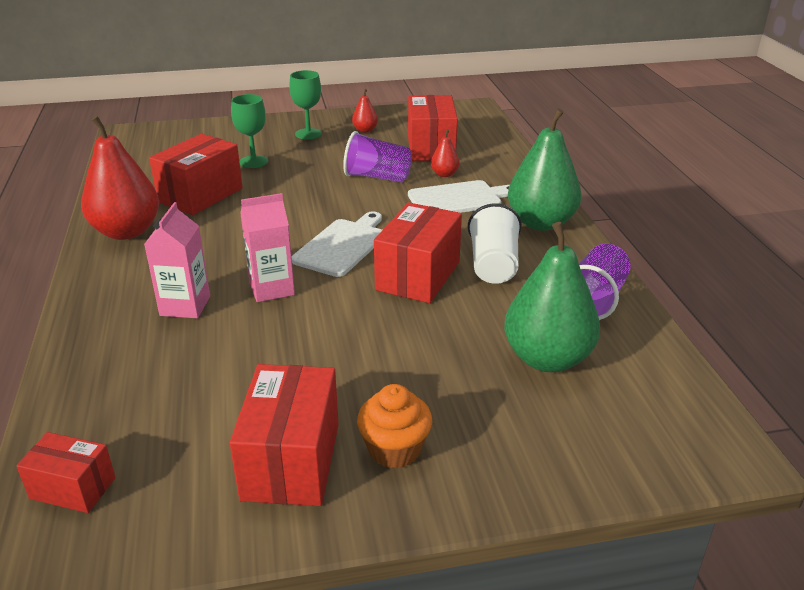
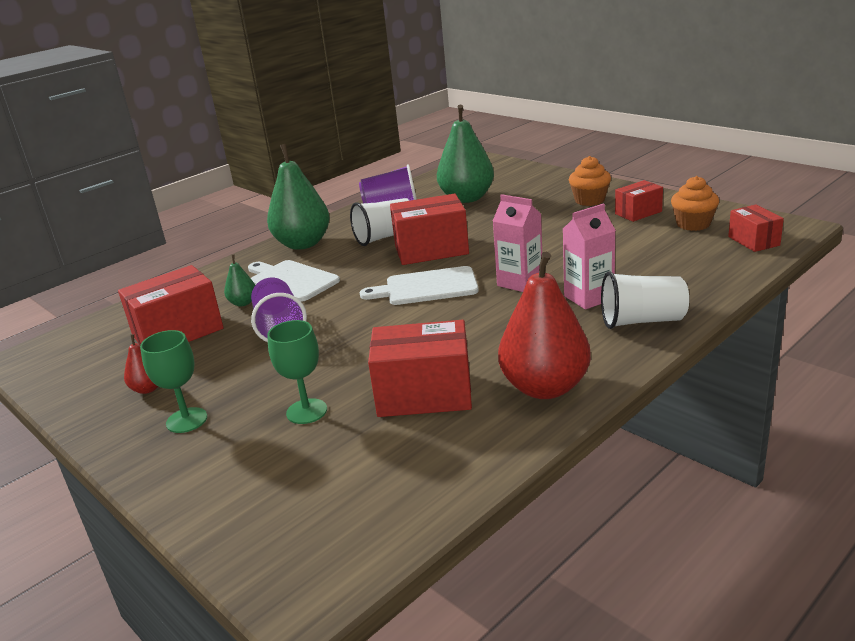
camera: 120 degrees left, 5 degrees down
red box [230,364,339,506] -> red box [615,180,663,222], size x0.58
red pear [431,129,460,177] -> green pear [224,255,255,307]
none -> white cup [601,271,689,329]
none -> orange cupcake [671,176,719,231]

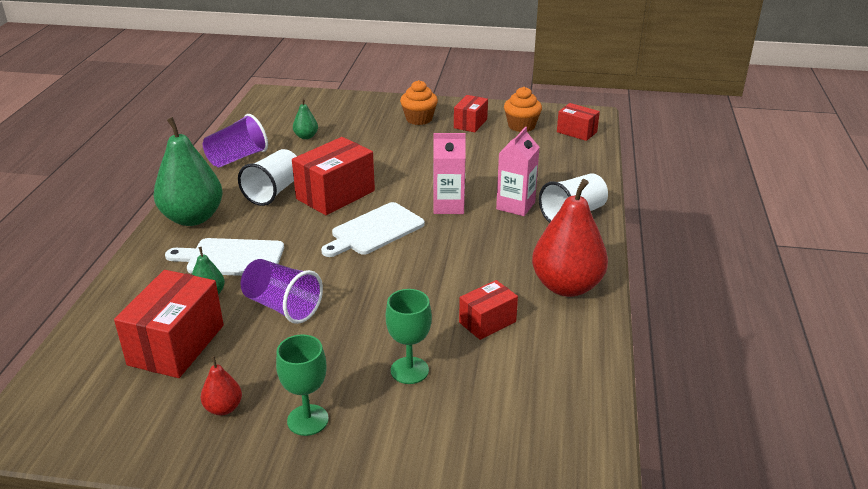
camera: 40 degrees left, 5 degrees up
red box [368,320,472,417] -> red box [459,280,518,340], size x0.58
green pear [437,105,494,203] -> green pear [293,98,318,139], size x0.45

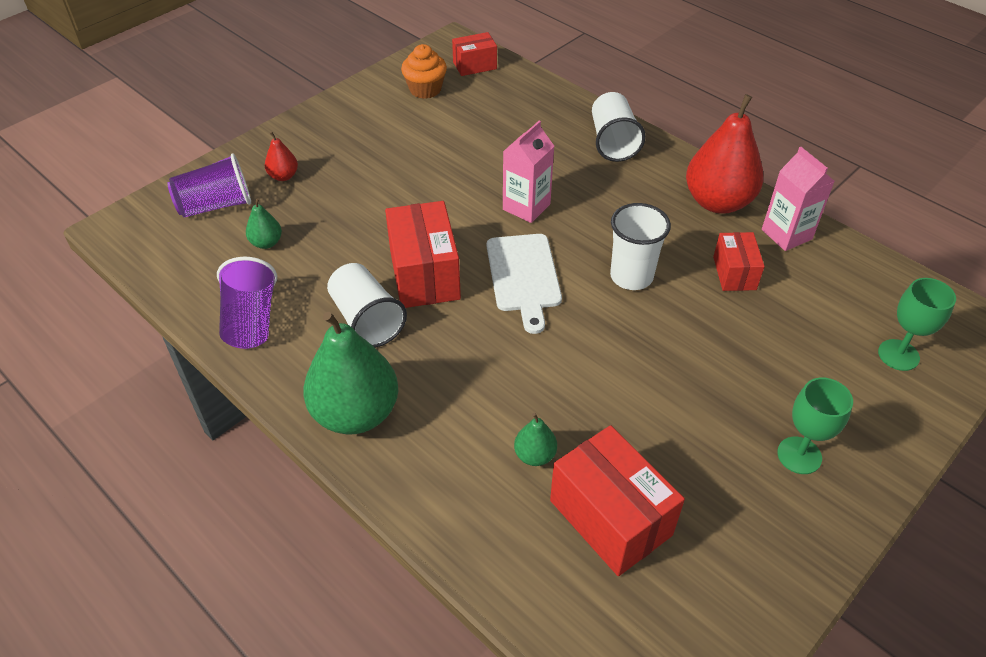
camera: 55 degrees left, 15 degrees up
white cutting board [165,238,284,276] -> none
red pear [201,356,242,415] -> red pear moved to [265,131,298,181]
purple cup [241,259,323,324] -> purple cup moved to [168,154,251,218]
green goblet [386,289,432,384] -> green goblet moved to [878,278,956,371]
orange cupcake [400,80,438,125] -> none
red box [454,95,488,132] -> none
pink carton [496,127,540,216] -> pink carton moved to [762,147,835,251]
none -> white cup [610,203,671,290]

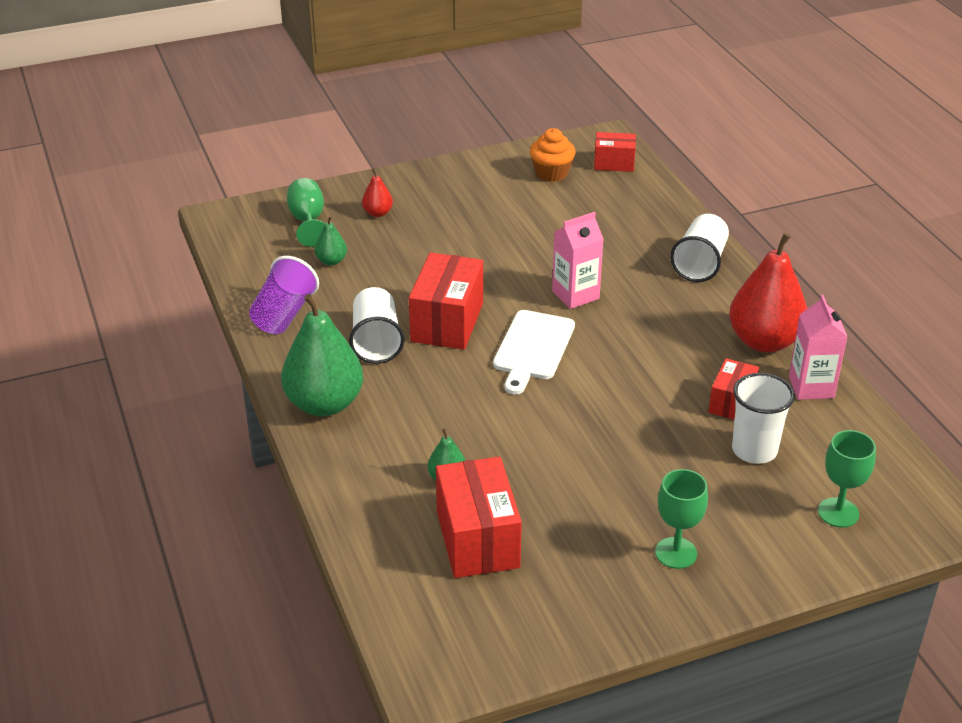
camera: 25 degrees right, 10 degrees down
purple cup [168,154,251,218] -> green goblet [287,178,325,247]
white cup [610,203,671,290] -> white cup moved to [732,373,795,464]

